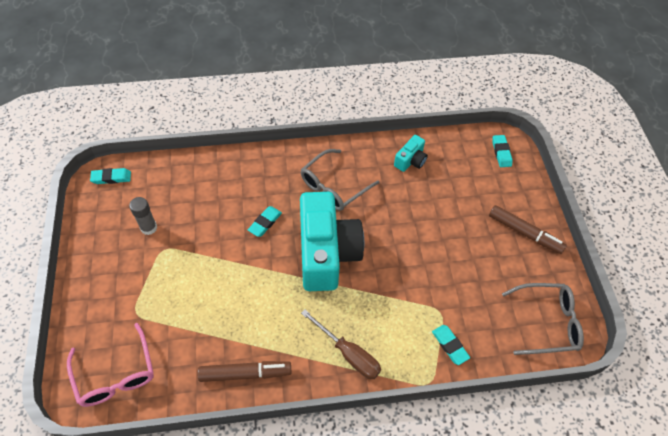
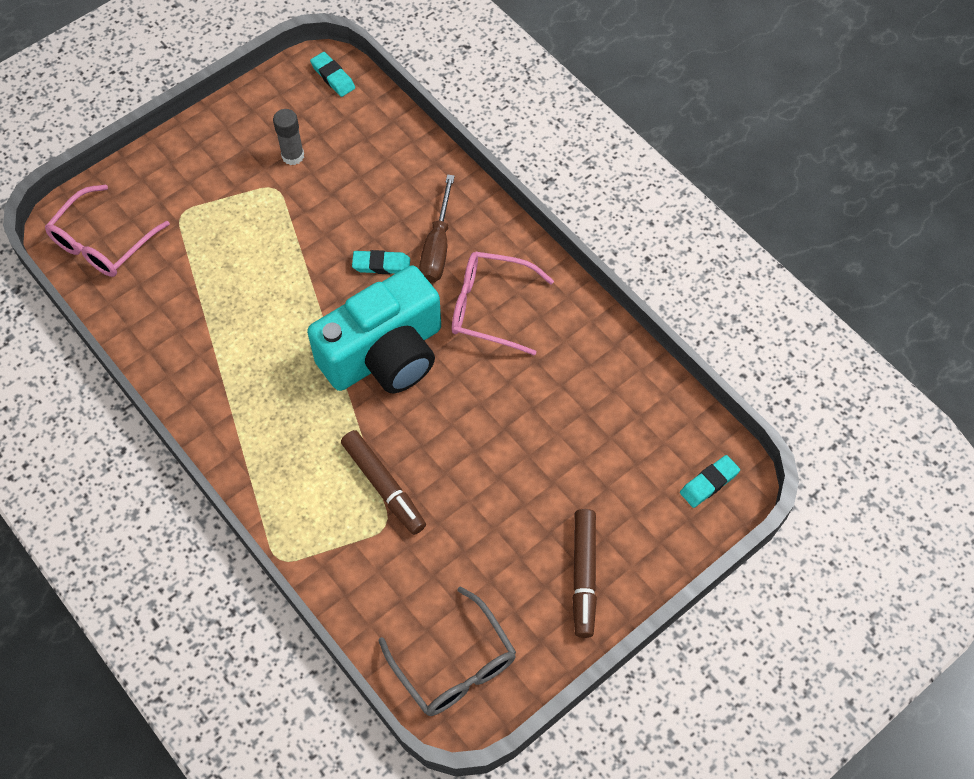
camera: 60 degrees right, 5 degrees up
brown marker [198,361,291,382] -> brown marker moved to [341,430,426,535]
grey glasses [301,149,379,211] -> pink glasses [452,252,554,356]
brown screwdriver [301,310,381,379] -> brown screwdriver moved to [419,175,455,283]
turquoise camera [394,135,428,172] -> none
turquoise eraser [432,325,470,365] -> none

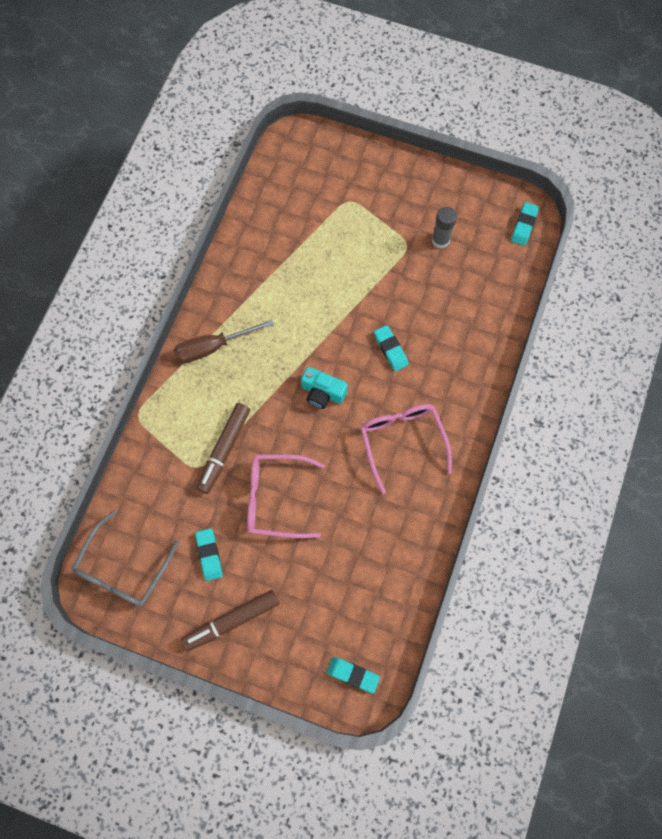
camera: 60 degrees right, 10 degrees up
pink glasses [45,185,170,277] -> pink glasses moved to [247,454,325,538]
turquoise camera [307,265,441,393] -> turquoise camera [301,367,348,409], size x0.44
brown screwdriver [419,175,455,283] -> brown screwdriver moved to [173,319,274,363]
none -> turquoise eraser [195,528,223,581]

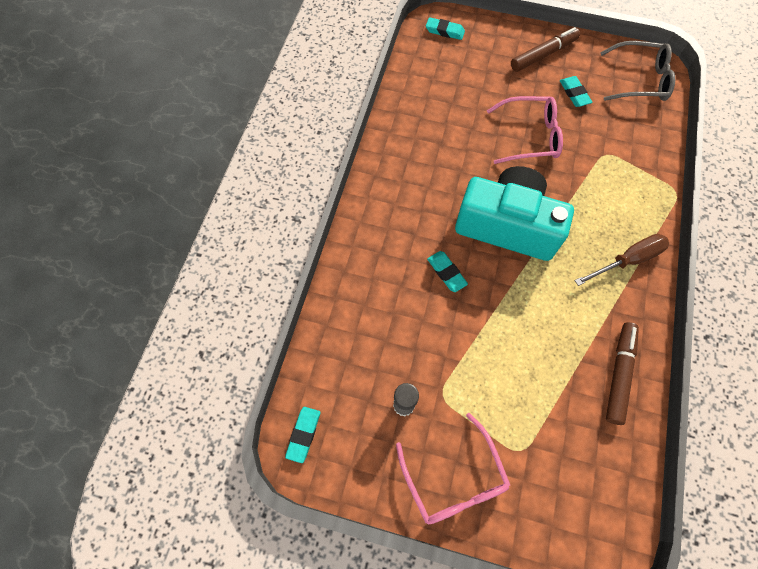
camera: 175 degrees right, 5 degrees down
grey glasses [72,510,179,607] -> grey glasses turned 75 degrees clockwise [600,41,675,101]
brown marker [196,403,250,494] -> brown marker moved to [606,322,639,425]
turquoise camera [301,367,348,409] -> turquoise camera [455,166,574,261], size x2.27
pink glasses [360,404,452,494] -> pink glasses moved to [396,413,510,524]

